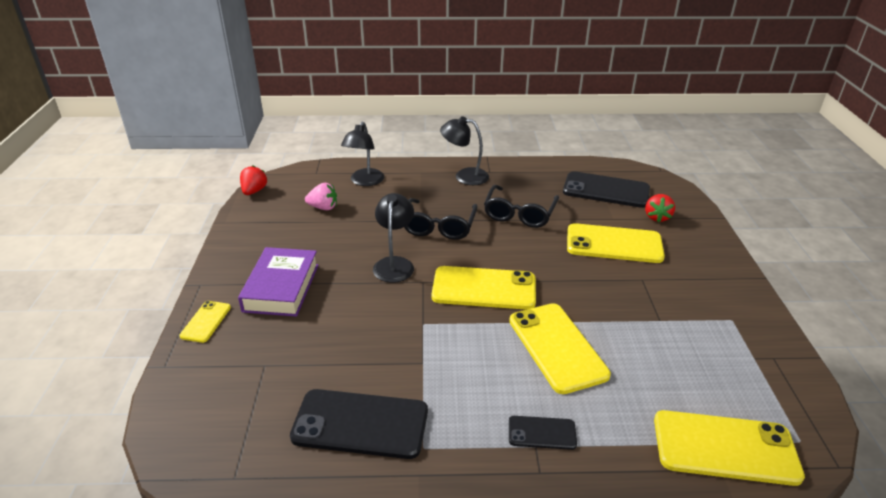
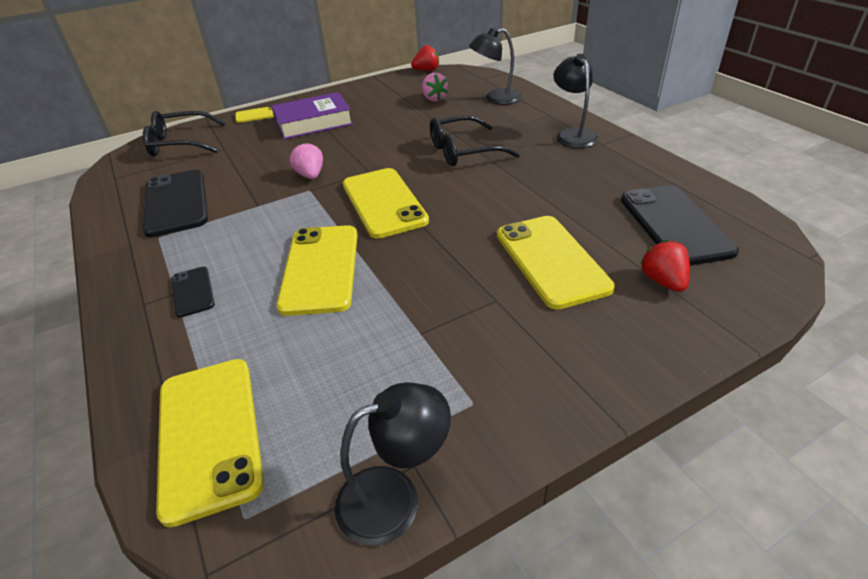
camera: 65 degrees right, 5 degrees up
black lamp [373,193,414,283] -> black lamp moved to [335,382,451,546]
black glasses [484,185,559,228] -> black glasses moved to [143,111,225,156]
yellow phone [509,303,611,394] -> yellow phone turned 45 degrees counterclockwise [276,225,358,316]
red strawberry [645,194,675,222] -> red strawberry turned 90 degrees clockwise [640,240,690,292]
none -> pink strawberry [289,142,323,179]

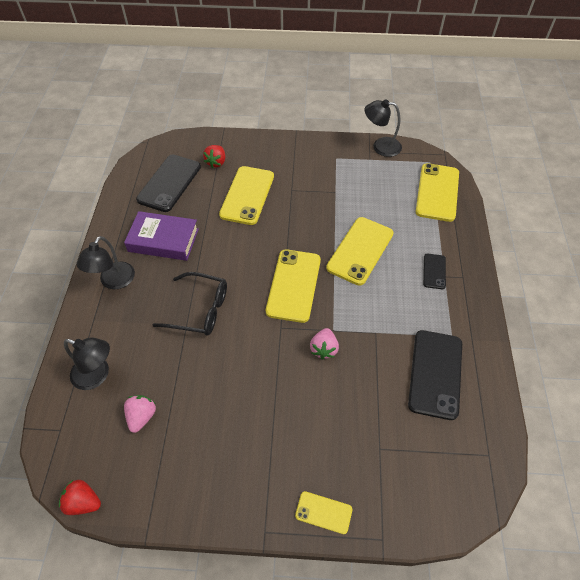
camera: 150 degrees left, 15 degrees up
black glasses [143,111,225,156] -> none
purple book [271,92,353,140] -> purple book moved to [124,211,199,261]

